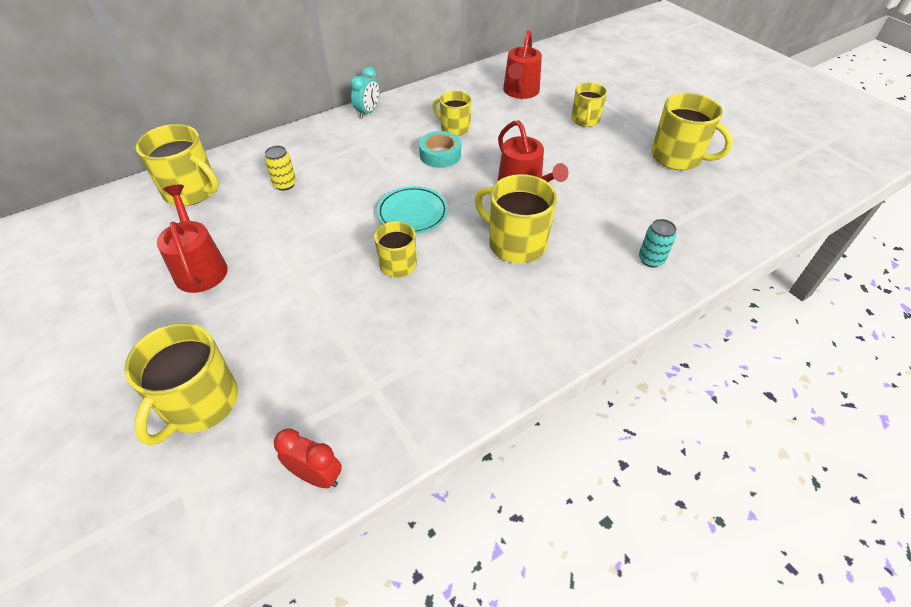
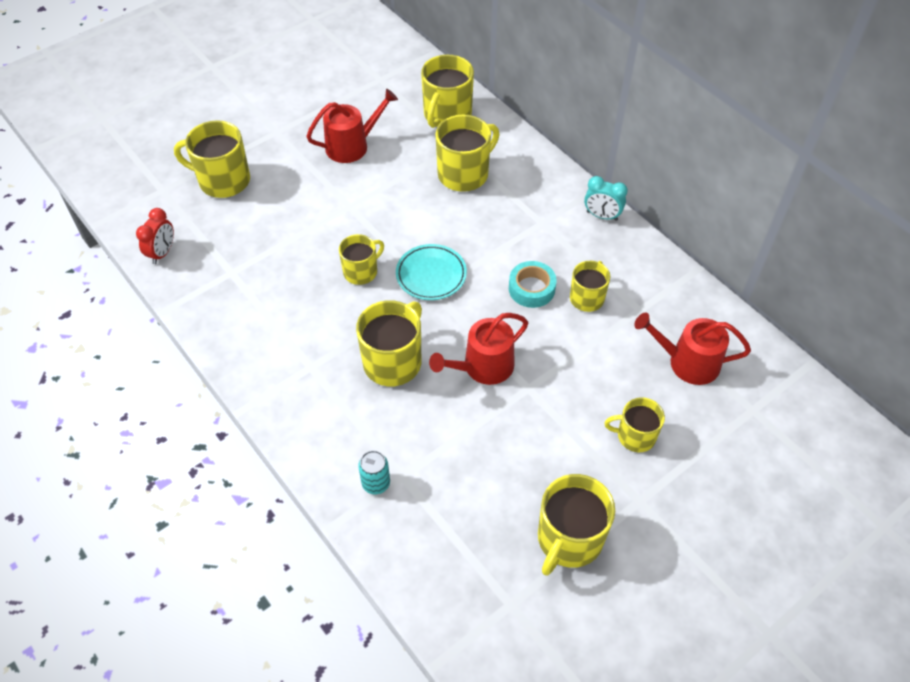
camera: 85 degrees right, 5 degrees up
yellow can [264,146,296,190] -> yellow mug [435,115,499,192]

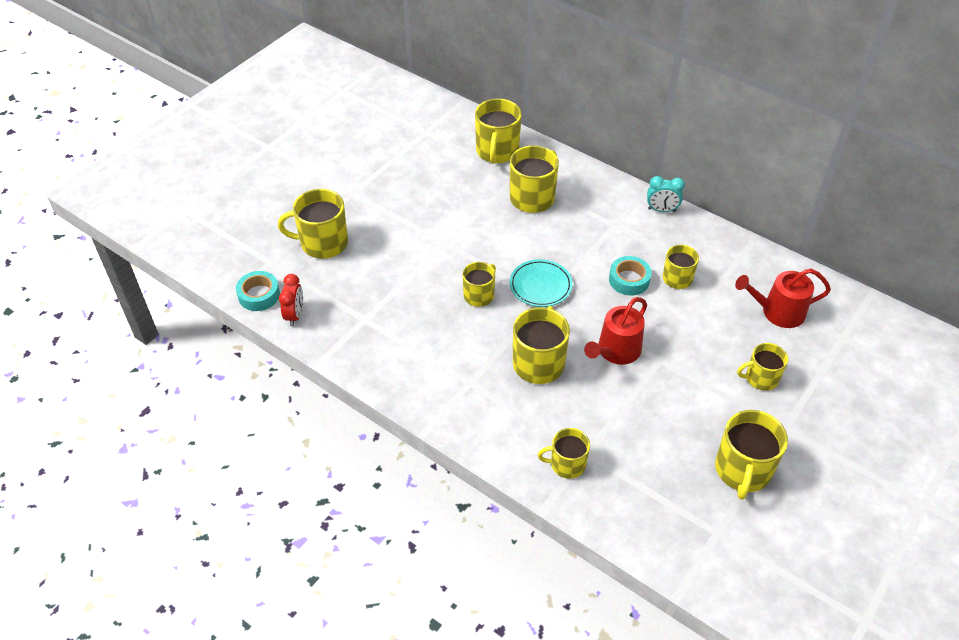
camera: 15 degrees left, 5 degrees down
red watering can [306,89,398,163] -> none
turquoise can [358,450,390,494] -> yellow mug [538,428,590,479]
none -> turquoise tape [236,271,280,311]

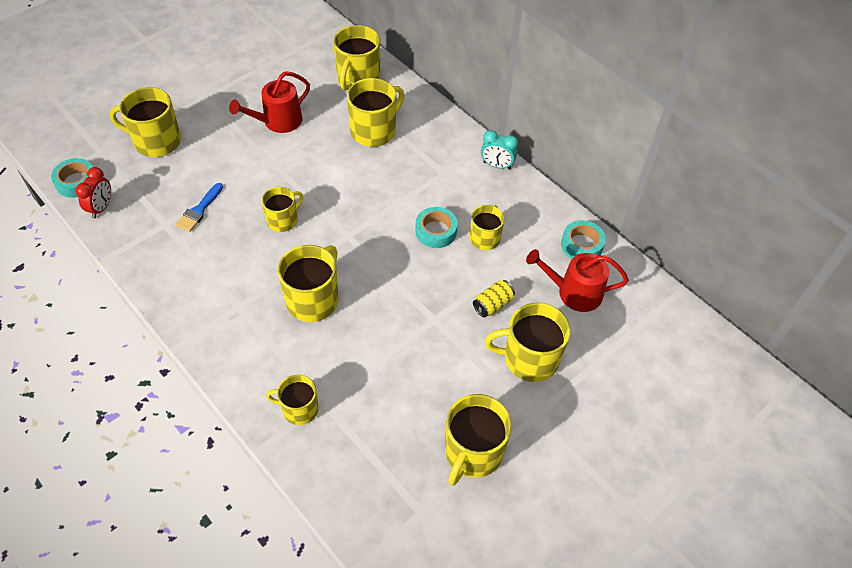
camera: 10 degrees right, 5 degrees up
turquoise plate [510,259,573,307] -> none
red watering can [584,297,647,365] -> red watering can moved to [229,72,310,133]
yellow mug [737,343,788,391] -> yellow mug [485,303,571,382], size x1.60
none -> blue brush [176,183,223,232]
none -> yellow can [473,280,515,318]
none -> turquoise tape [561,220,606,259]

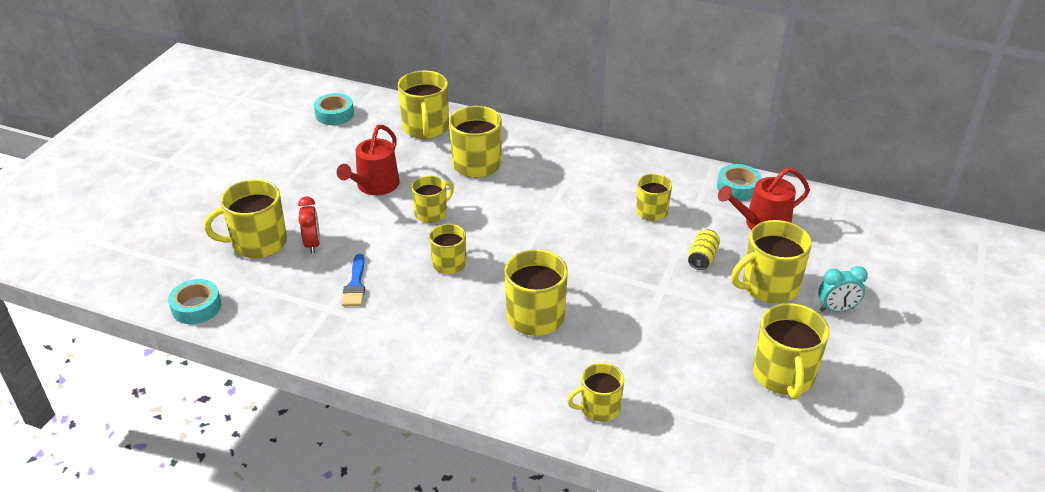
camera: 25 degrees left, 15 degrees down
red clock [75,167,111,218] -> red clock moved to [298,196,320,254]
turquoise tape [415,207,458,248] -> turquoise tape moved to [314,93,354,125]
turquoise clock [481,130,518,170] -> turquoise clock moved to [818,266,868,312]
none -> yellow mug [411,176,454,223]

